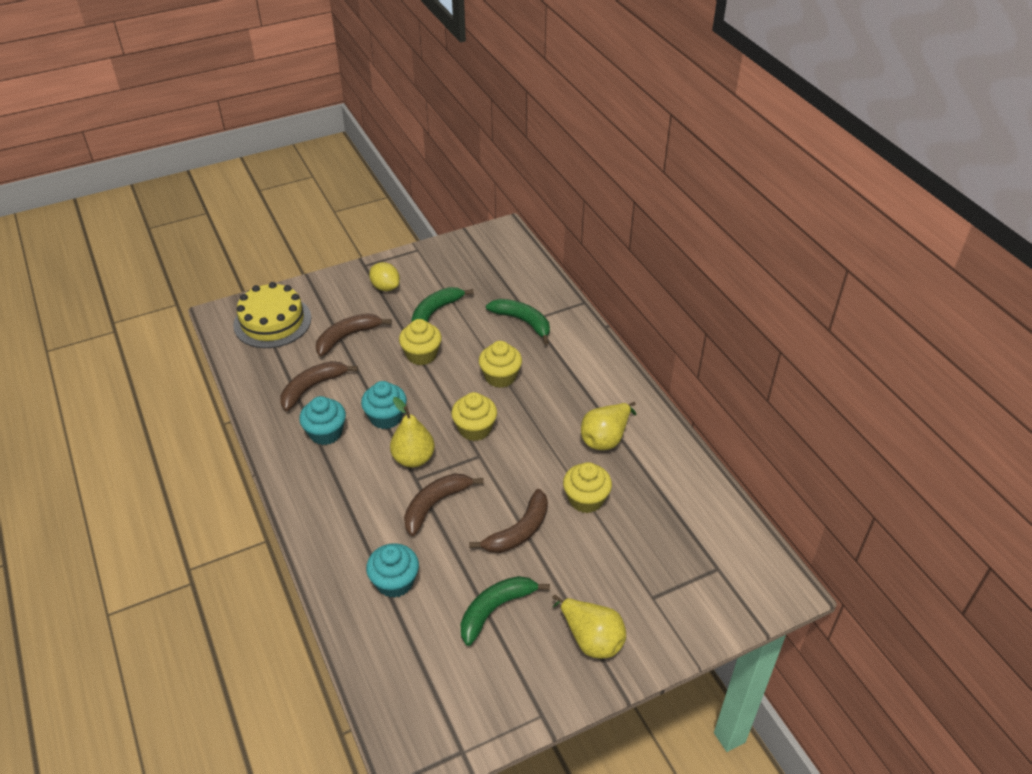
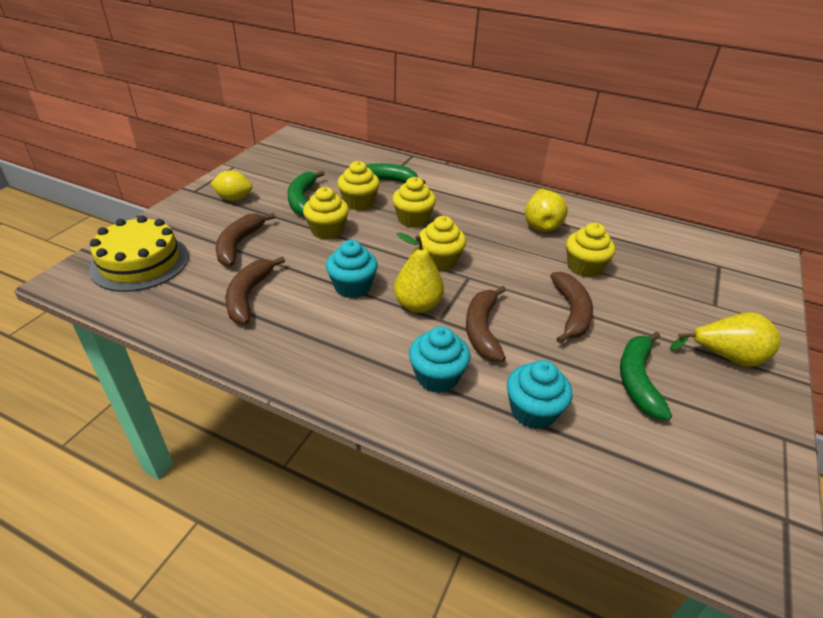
camera: 40 degrees left, 5 degrees down
turquoise cupcake [299,396,346,445] -> turquoise cupcake moved to [409,326,470,393]
none -> yellow cupcake [337,161,380,210]

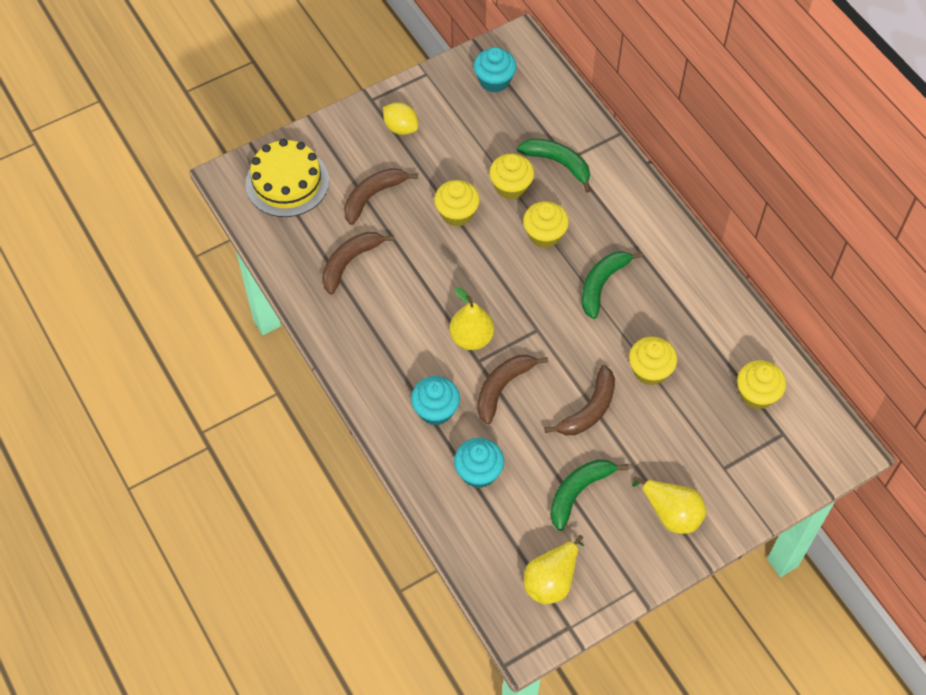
camera: 35 degrees right, 20 degrees up
green banana [287,171,325,216] -> green banana moved to [582,251,643,319]
turquoise cupcake [326,240,378,298] -> turquoise cupcake moved to [474,47,517,93]
yellow cupcake [419,216,466,271] -> yellow cupcake moved to [737,360,786,409]
yellow pear [525,189,568,232] -> yellow pear moved to [524,535,585,604]

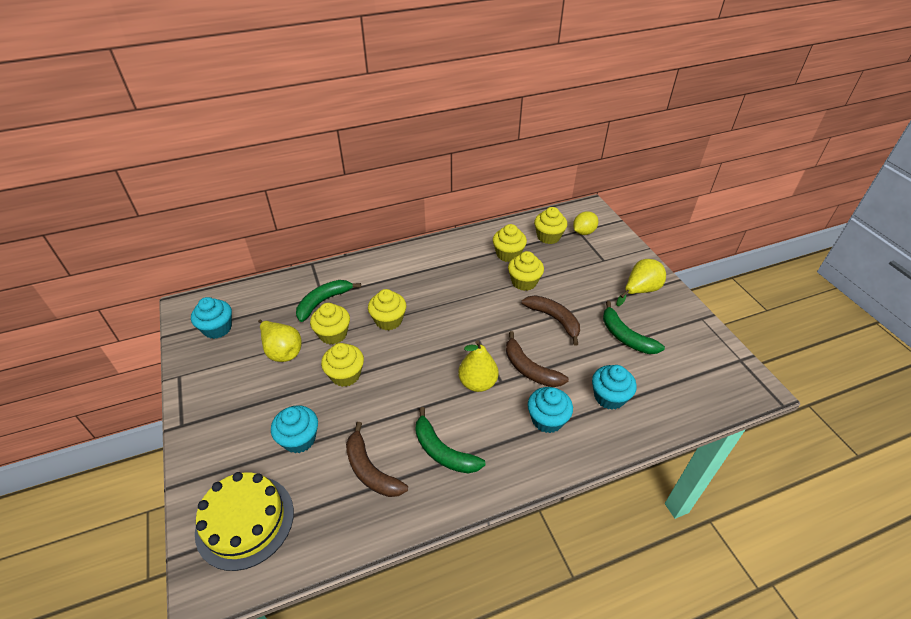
camera: 80 degrees left, 15 degrees down
brown banana [344,168,418,225] -> turquoise cupcake [271,405,318,453]
yellow lemon [383,102,418,135] -> yellow lemon moved to [573,211,598,235]
yellow pear [524,535,585,604] -> yellow pear moved to [258,320,302,362]
green banana [582,251,643,319] -> green banana moved to [415,407,486,474]
none -> yellow cupcake [493,224,527,262]

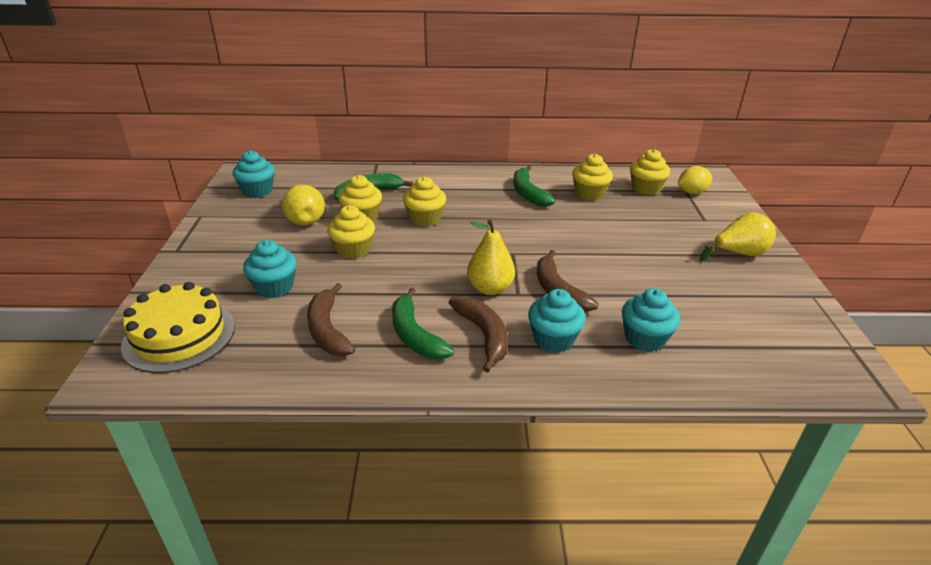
camera: 20 degrees right, 10 degrees down
yellow cupcake [508,251,544,291] -> none
brown banana [521,295,580,346] -> brown banana moved to [449,296,508,373]
green banana [603,301,665,354] -> green banana moved to [513,165,555,207]

